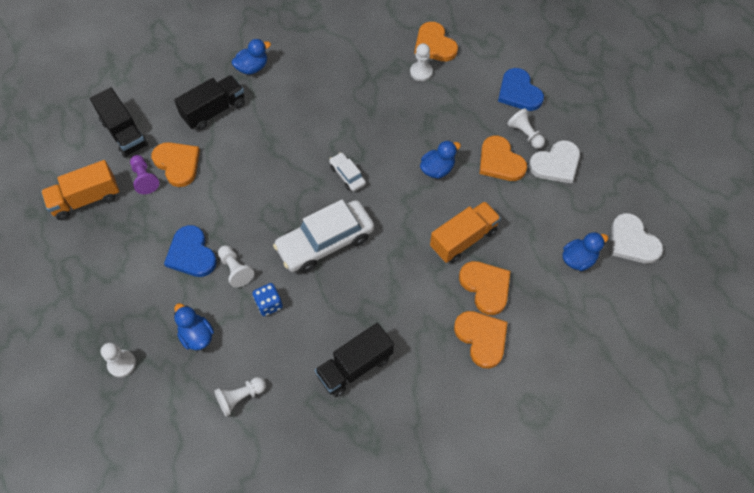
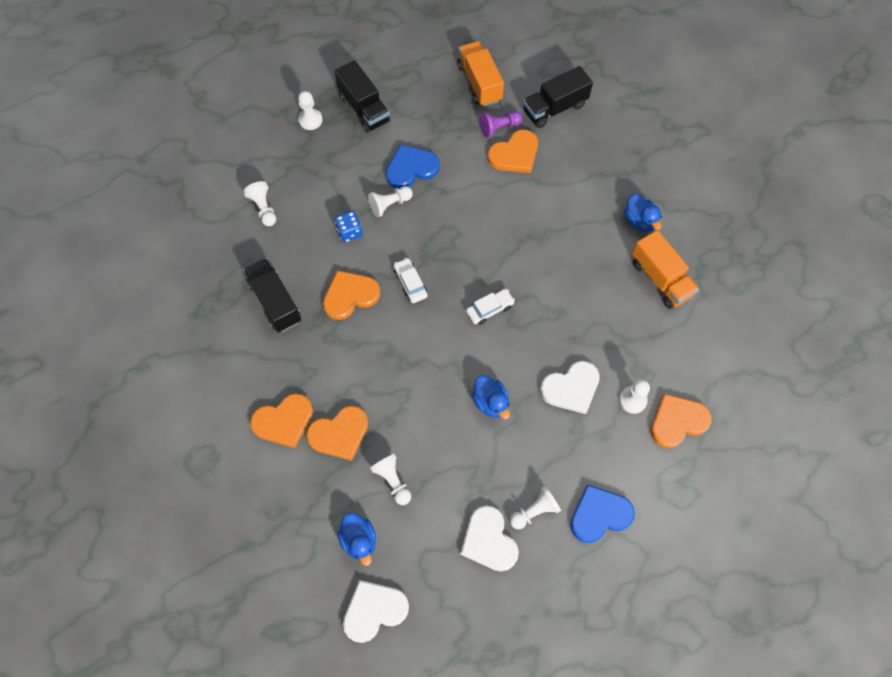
camera: 95 degrees right, 5 degrees up
black truck [174,75,245,130] -> black truck moved to [334,60,390,133]
blue duck [174,303,214,350] -> none
white car [273,199,374,273] -> white car [394,258,428,303], size x0.48
orange truck [430,201,501,263] -> orange truck moved to [632,230,699,309]
orange heart [480,136,527,181] -> orange heart moved to [323,270,380,320]
none -> white pawn [370,454,411,505]
none -> white heart [540,361,600,414]

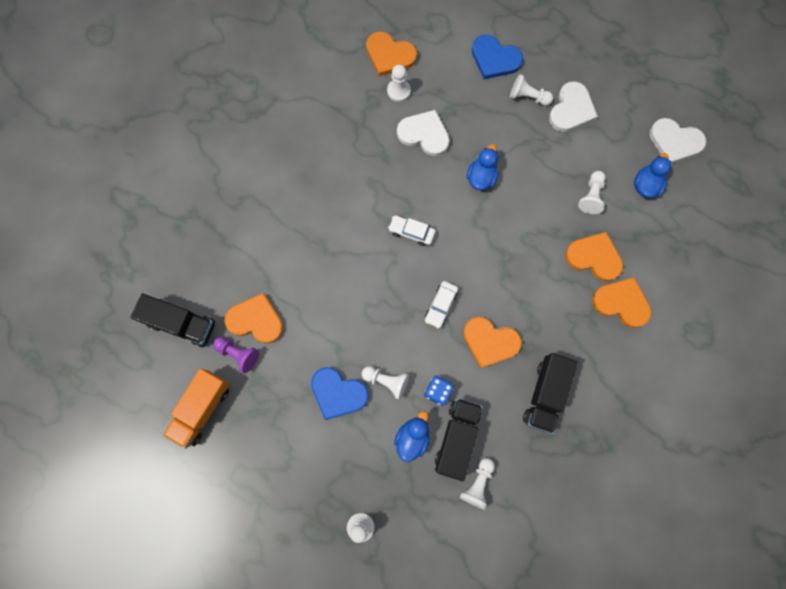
camera: 130 degrees left, 10 degrees up
black truck [334,60,390,133] -> black truck moved to [435,398,483,481]
blue duck [624,193,662,232] -> blue duck moved to [394,411,430,462]
orange truck [632,230,699,309] -> none

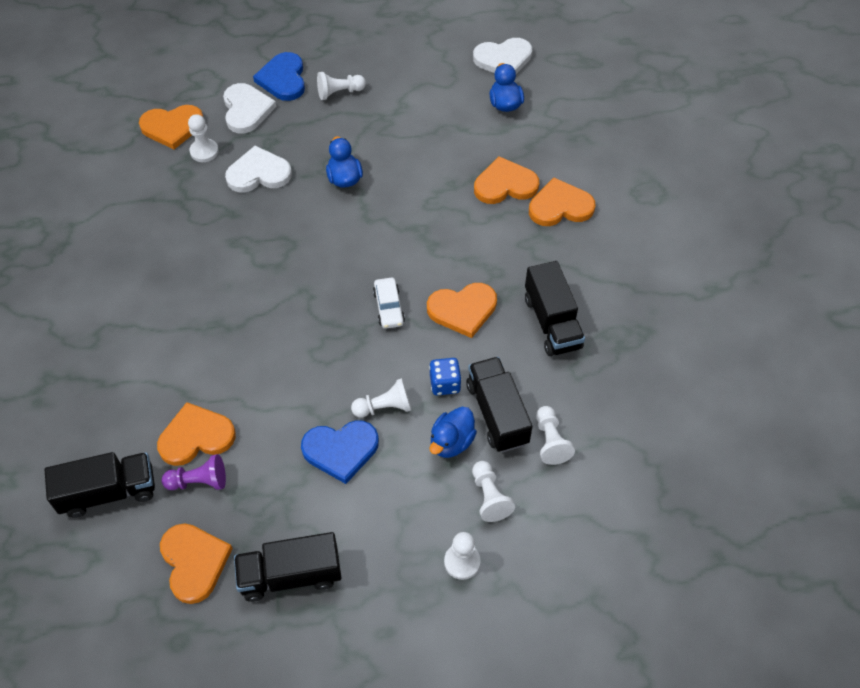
camera: 35 degrees left, 20 degrees down
orange truck [163,368,230,449] -> orange heart [160,523,233,604]
white car [388,215,436,246] -> none
blue duck [394,411,430,462] -> blue duck turned 135 degrees counterclockwise [430,407,477,458]
blue heart [472,35,523,79] -> blue heart turned 90 degrees clockwise [253,52,305,101]
white heart [549,81,598,132] -> white heart moved to [223,83,277,133]
white pawn [578,171,606,214] -> white pawn moved to [472,461,515,522]
none -> black truck [234,532,341,602]

